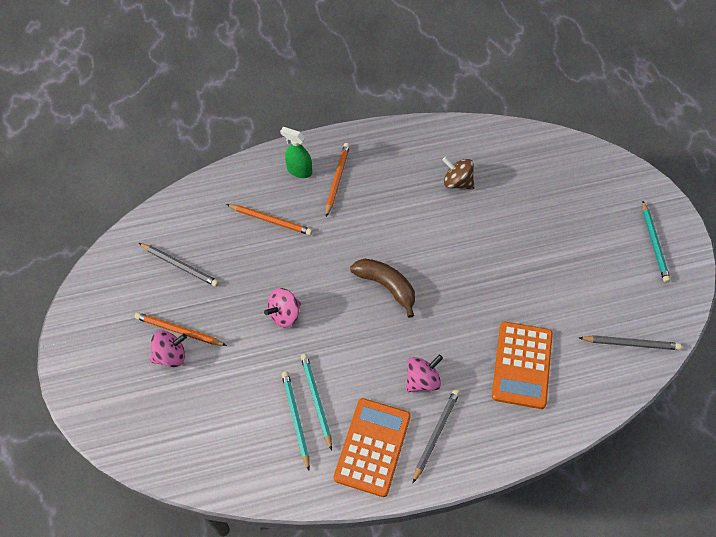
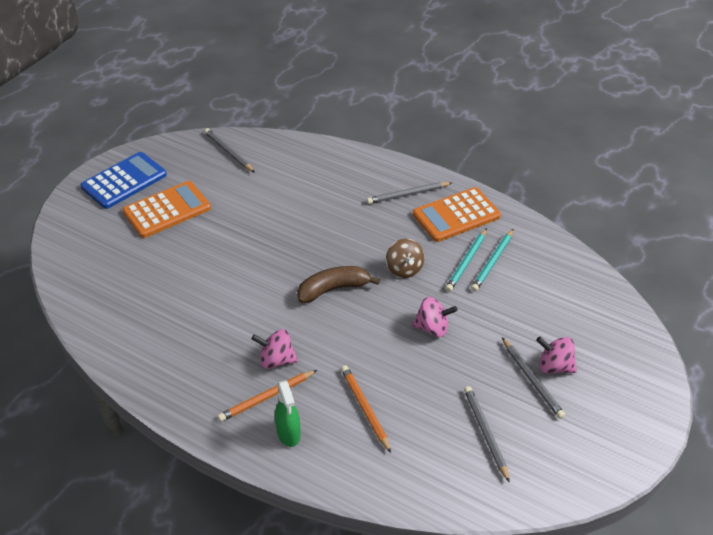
camera: 135 degrees left, 15 degrees down
orange pencil [135,312,227,346] -> grey pencil [502,337,565,419]
brown banana [350,259,415,318] -> brown banana turned 75 degrees clockwise [297,266,380,303]
pink spinning top [406,354,443,392] -> pink spinning top moved to [251,329,298,369]
brown spinning top [442,157,474,190] -> brown spinning top moved to [386,239,424,278]
orange calculator [492,322,553,409] -> orange calculator moved to [122,181,211,238]
turquoise pencil [642,201,670,283] -> blue calculator [81,152,167,209]

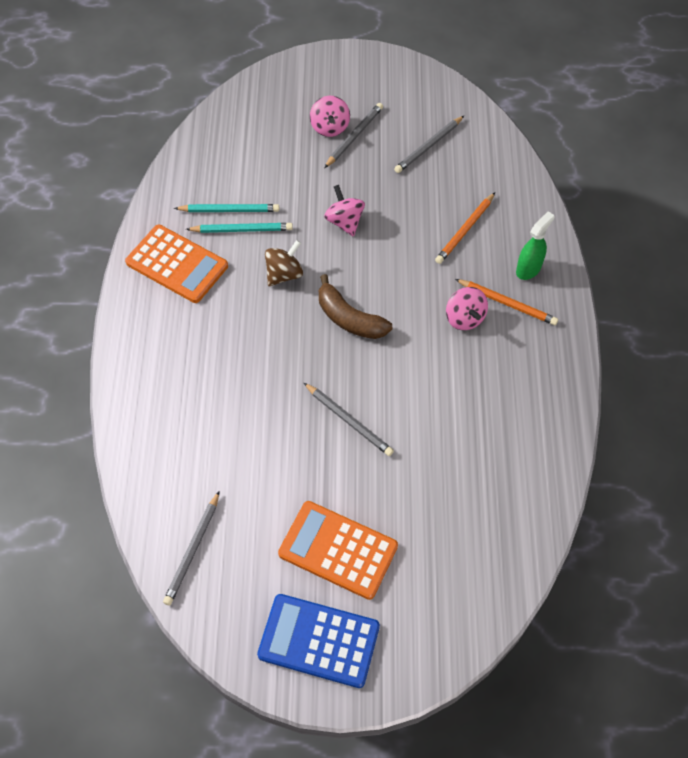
camera: 120 degrees left, 15 degrees up
grey pencil [367,182,452,204] -> grey pencil moved to [304,383,394,456]

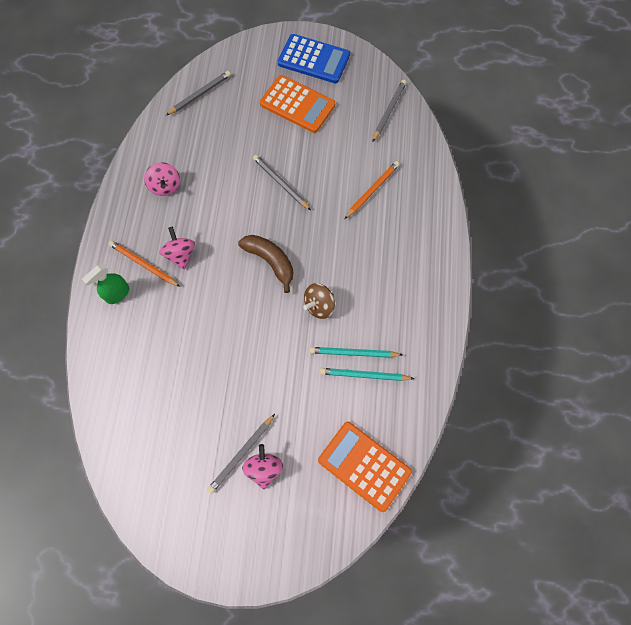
camera: 175 degrees left, 10 degrees up
orange calculator [125,225,228,303] -> orange calculator moved to [318,422,412,512]
pink spinning top [324,185,365,237] -> pink spinning top moved to [144,162,180,196]
grey pencil [394,116,464,173] -> grey pencil moved to [166,71,231,115]
orange pencil [435,192,495,264] -> orange pencil moved to [345,161,400,219]

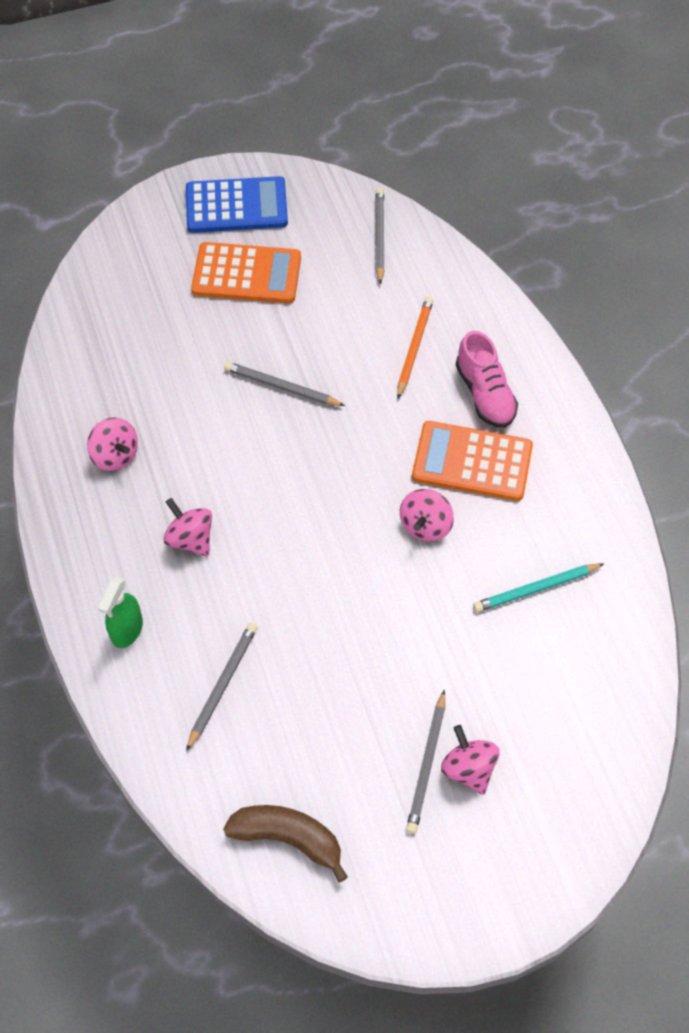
camera: 25 degrees left, 10 degrees down
orange pencil [109,240,180,287] -> none
grey pencil [166,71,231,115] -> grey pencil moved to [186,623,257,751]
brown banana [238,235,293,293] -> brown banana moved to [223,805,348,882]
brown spinning top [303,283,335,319] -> pink spinning top [400,489,454,542]
turquoise pencil [309,347,403,358] -> none
orange calculator [318,422,412,512] -> orange calculator moved to [412,421,533,501]
none -> pink shoe [456,331,518,428]

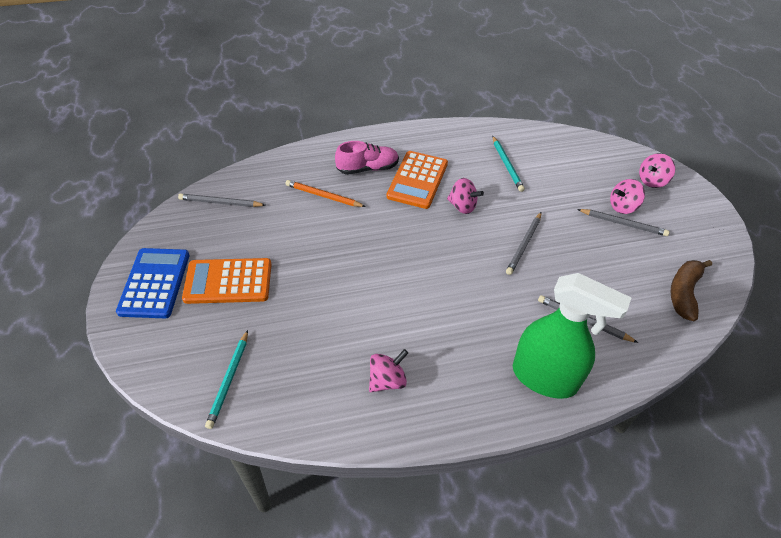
camera: 85 degrees left, 10 degrees down
green spray bottle [97,577,143,648] -> green spray bottle [513,273,631,399], size x2.03
pink spinning top [164,498,212,557] -> pink spinning top moved to [639,153,675,188]
orange calculator [191,242,301,303] -> orange calculator turned 105 degrees counterclockwise [182,258,272,304]
grey pencil [224,362,345,406] -> grey pencil moved to [506,212,542,275]
none -> turquoise pencil [205,330,248,429]

